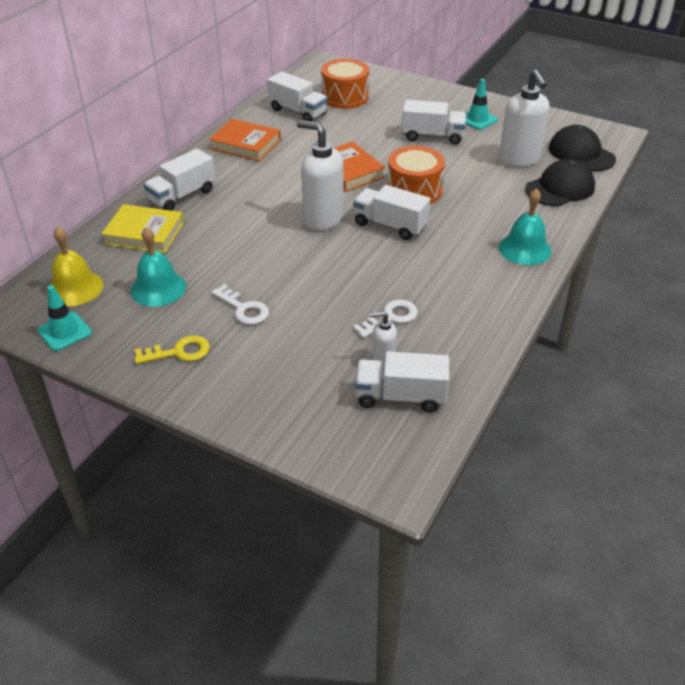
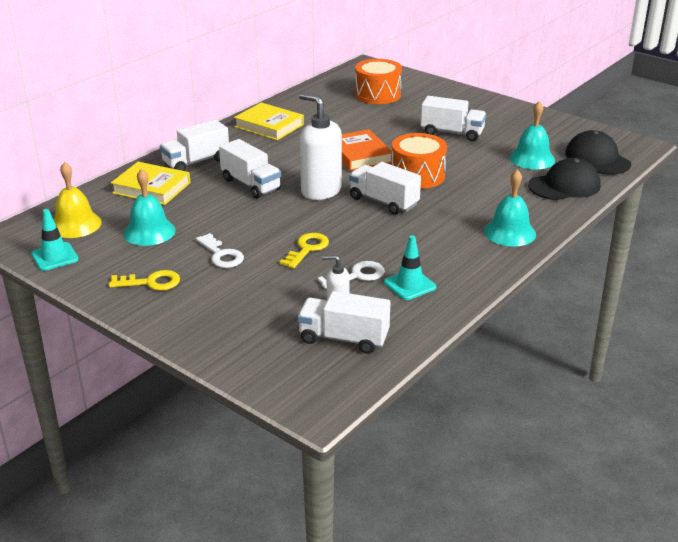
camera: 10 degrees right, 10 degrees down
orange book [209,119,281,162] -> yellow book [234,102,304,140]
white truck [267,71,327,122] -> white truck moved to [219,139,281,198]
turquoise traffic cone [466,79,498,130] -> turquoise traffic cone moved to [384,235,436,300]
white soap dispenser [499,70,550,167] -> turquoise bell [509,101,555,169]
none -> yellow key [280,233,329,268]

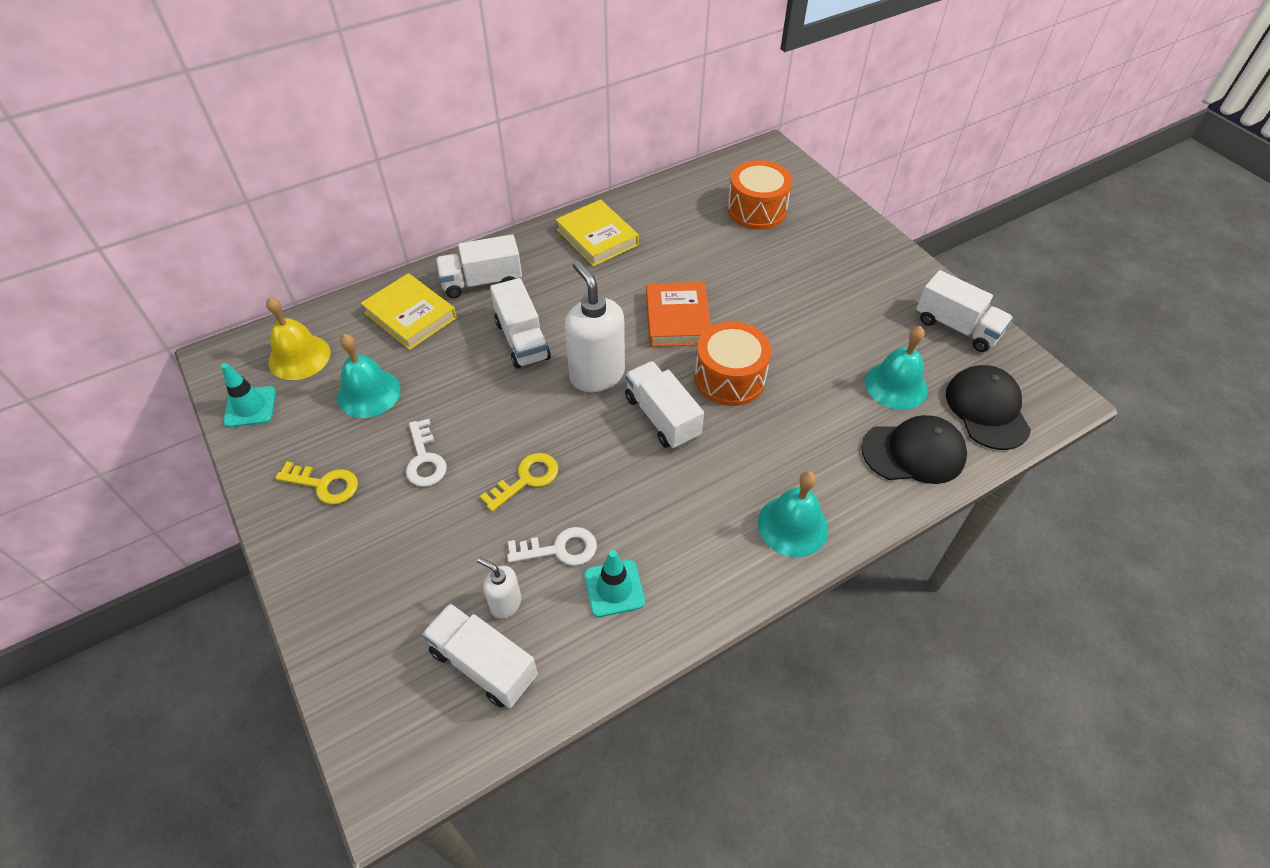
camera: 20 degrees right, 20 degrees up
white truck [420,96,486,141] -> white truck moved to [916,270,1013,352]

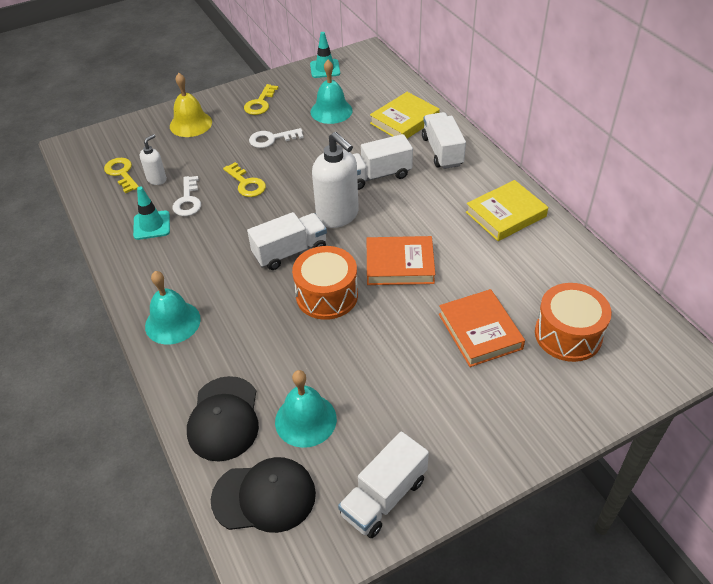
camera: 95 degrees right, 5 degrees down
yellow bell [266,297,330,380] -> yellow bell moved to [170,73,212,137]
white truck [422,603,538,708] -> yellow key [104,158,139,193]
white soap dispenser [564,260,625,392] -> white soap dispenser turned 75 degrees clockwise [312,132,359,228]
none -> orange book [439,289,525,367]

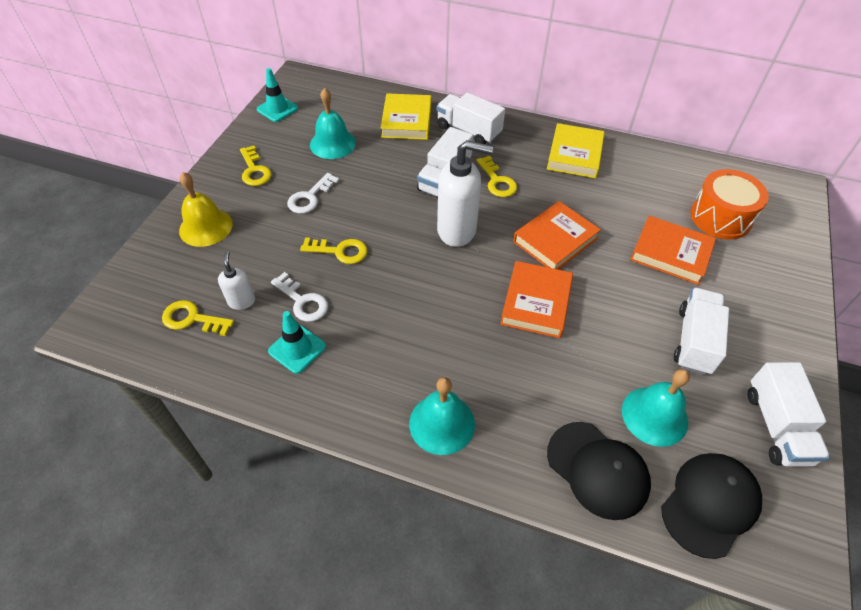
camera: 45 degrees left, 5 degrees up
white truck [247,212,327,270] -> white truck moved to [674,288,729,375]
orange drum [292,246,358,320] -> orange book [500,261,573,338]
none -> yellow key [476,156,517,197]

